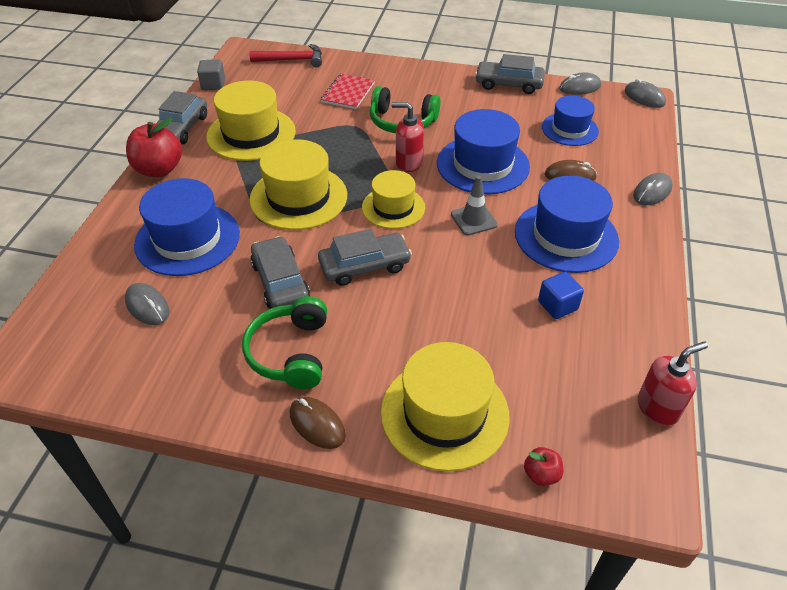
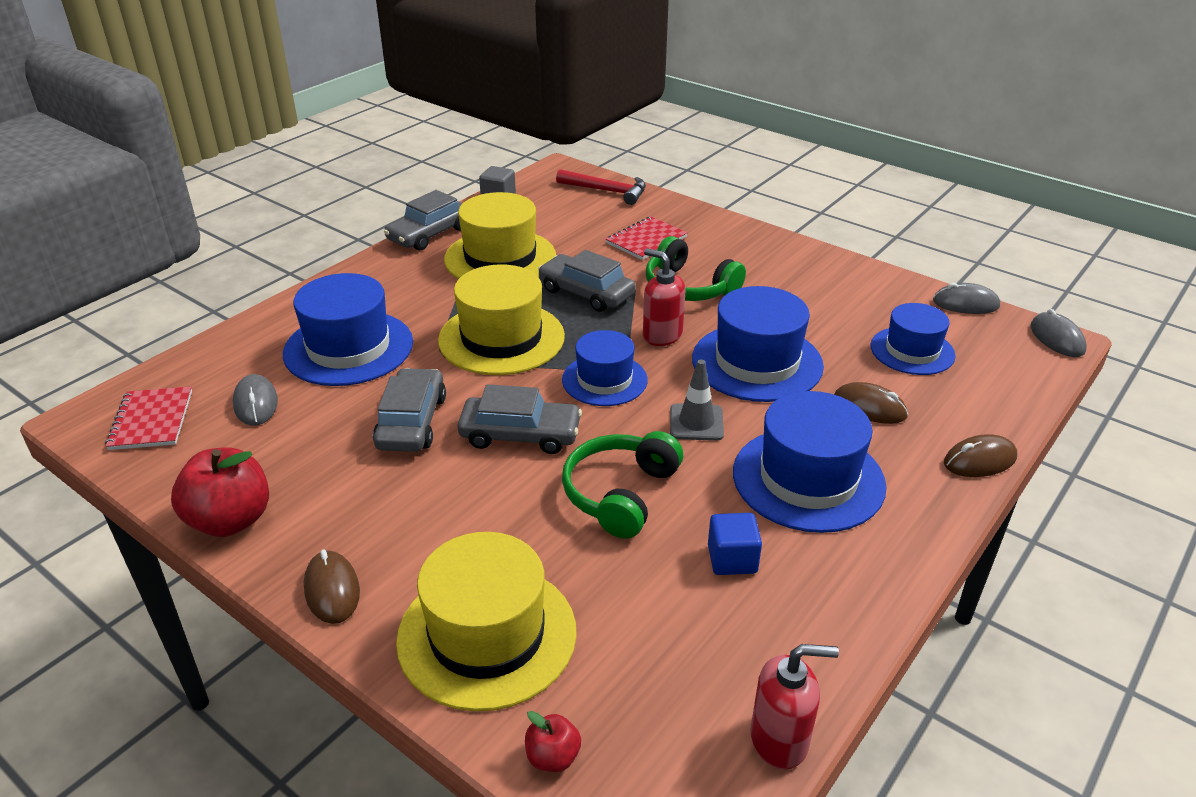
camera: 25 degrees right, 10 degrees down
red apple [126,118,182,177] -> red apple moved to [171,447,269,537]
green headphones [242,296,327,389] -> green headphones moved to [562,431,683,539]
yellow hat [362,170,425,229] -> blue hat [562,330,648,406]
grey car [475,54,545,94] -> grey car moved to [538,250,636,312]
grey mouse [633,173,673,205] -> brown mouse [944,434,1017,477]
none -> red notebook [105,386,192,450]

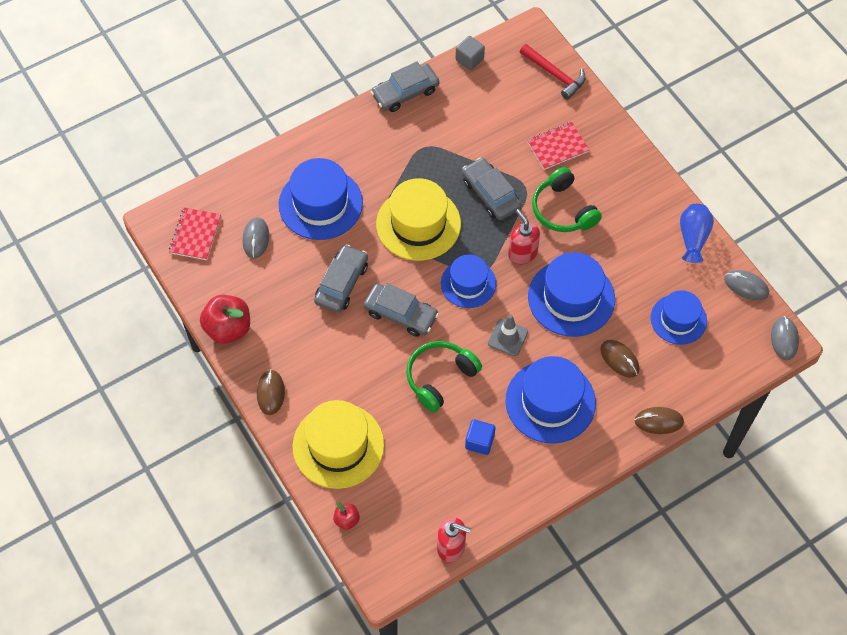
camera: 20 degrees right, 25 degrees up
yellow hat [444,192,556,279] -> none
none -> blue vase [680,204,714,263]

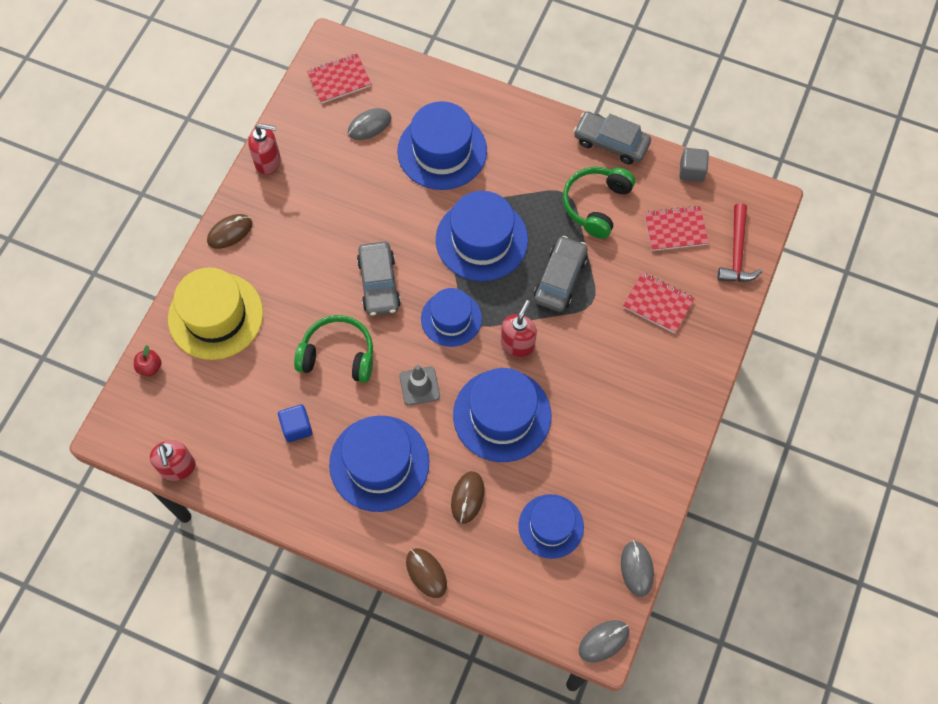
camera: 55 degrees right, 5 degrees up
red apple [200,295,250,344] -> red soap dispenser [248,124,281,175]
grey car [314,244,368,313] -> none
yellow hat [376,178,461,261] -> blue hat [436,191,528,281]
green headphones [532,167,602,232] -> green headphones moved to [563,167,635,239]
blue vase [680,204,714,263] -> none
none -> red notebook [644,206,709,251]

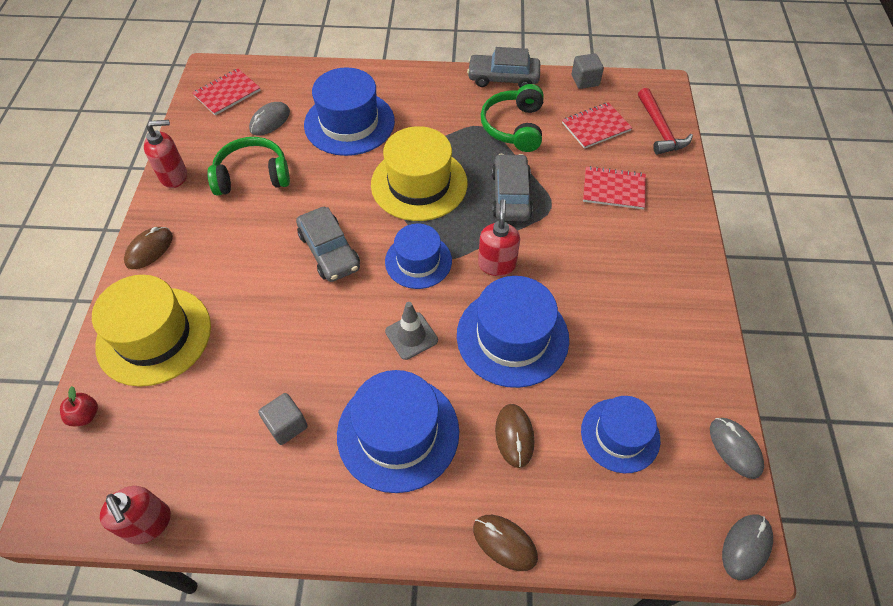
camera: 20 degrees left, 10 degrees down
blue cube [278,404,313,442] -> grey cube [258,393,308,445]
green headphones [294,315,373,383] -> green headphones moved to [207,137,290,196]
blue hat [436,191,528,281] -> yellow hat [371,126,468,221]

